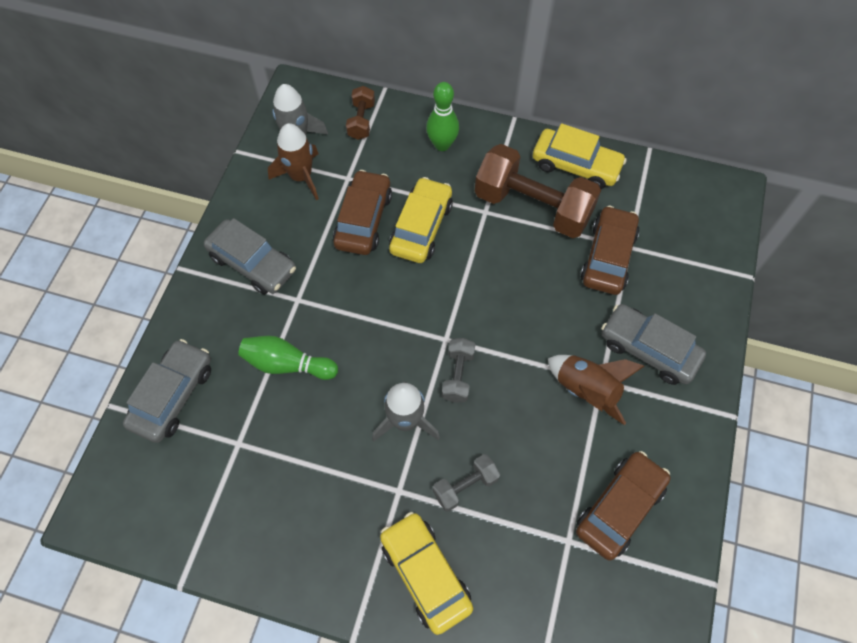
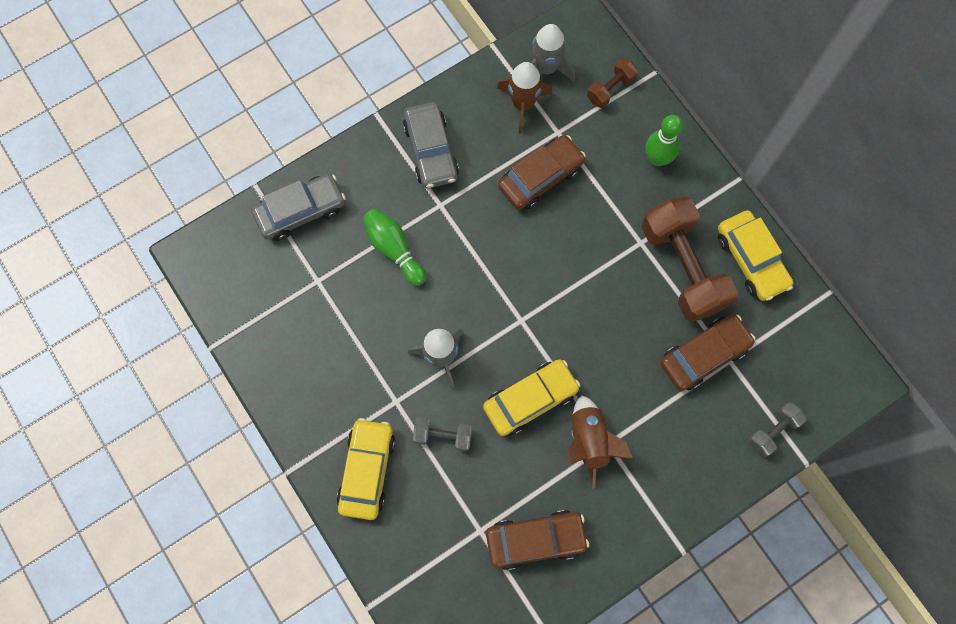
camera: 40 degrees right, 10 degrees up
yellow car [389,177,453,263] -> yellow car moved to [483,360,580,436]
grey dumbbell [442,338,476,403] -> grey dumbbell moved to [748,402,807,457]
grey car [601,304,706,385] -> none

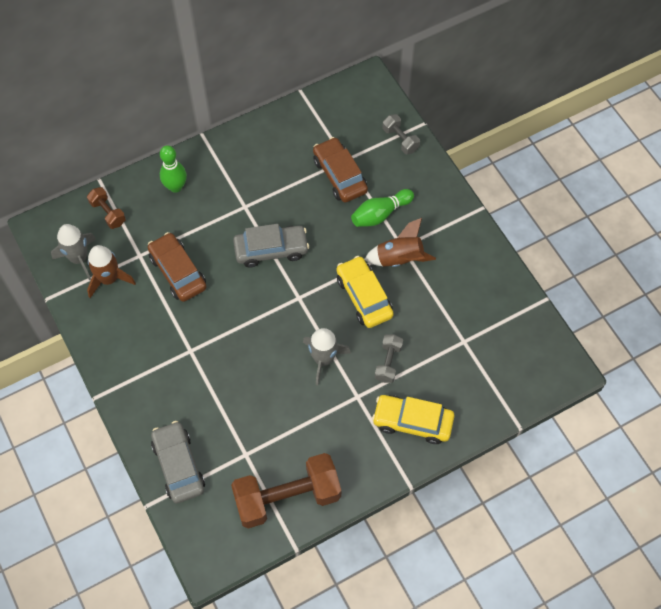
camera: 85 degrees left, 10 degrees down
green bowling pin [363,208,426,286] -> green bowling pin moved to [351,189,414,227]
grey car [403,102,459,188] -> grey car moved to [233,224,309,268]
brown car [486,510,589,570] -> none
brown dumbbell [642,197,738,322] -> brown dumbbell moved to [231,453,341,528]
yellow car [718,210,793,301] -> none

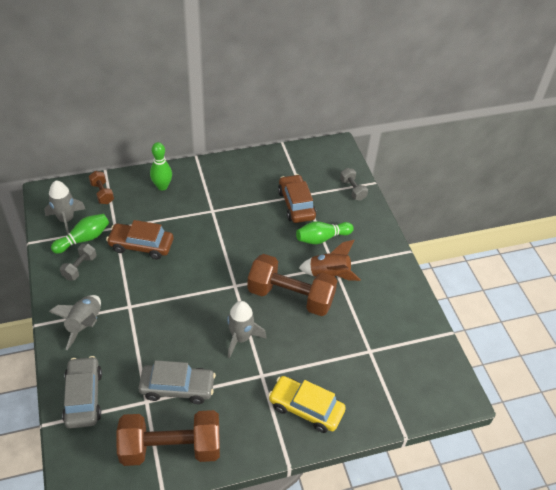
camera: 10 degrees right, 15 degrees down
brown rocket [87,245,136,298] -> green bowling pin [51,214,109,254]
brown car [147,232,206,302] -> brown car turned 60 degrees counterclockwise [106,220,173,259]
grey car [233,224,309,268] -> grey car moved to [138,360,216,404]
yellow car [337,256,394,328] -> brown dumbbell [248,254,337,316]
grey dumbbell [375,335,403,383] -> grey dumbbell moved to [60,244,96,280]
none -> grey rocket [49,295,101,350]

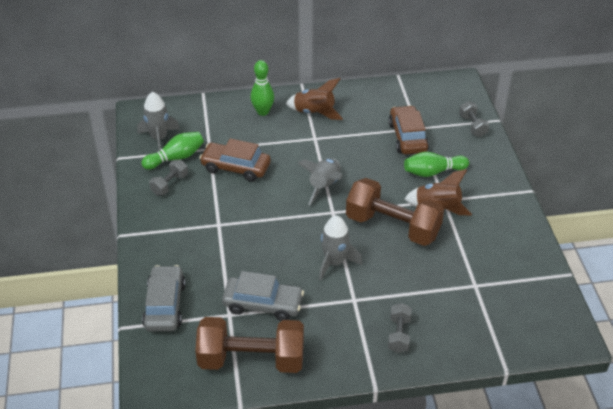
camera: 10 degrees right, 5 degrees down
grey rocket [49,295,101,350] -> grey rocket moved to [298,158,343,205]
brown dumbbell [89,171,114,204] -> none
yellow car [268,376,346,433] -> grey dumbbell [388,303,412,353]
none -> brown rocket [286,78,343,120]

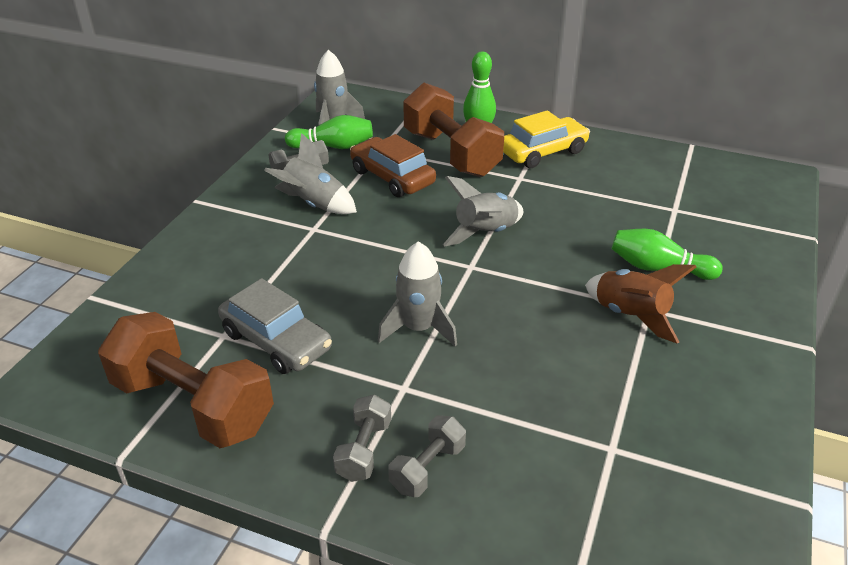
camera: 30 degrees right, 5 degrees down
grey car [142,265,186,331] -> none
brown rocket [286,78,343,120] -> yellow car [503,111,590,168]
brown dumbbell [346,178,444,246] -> brown dumbbell moved to [403,83,504,177]
brown car [388,105,429,154] -> none
grey dumbbell [459,101,489,137] -> grey dumbbell moved to [333,395,391,482]
none -> grey rocket [264,133,357,214]

